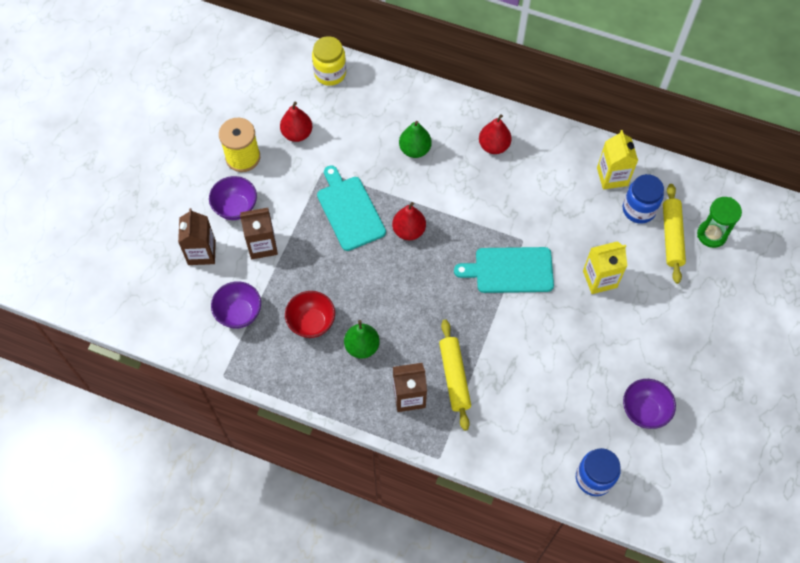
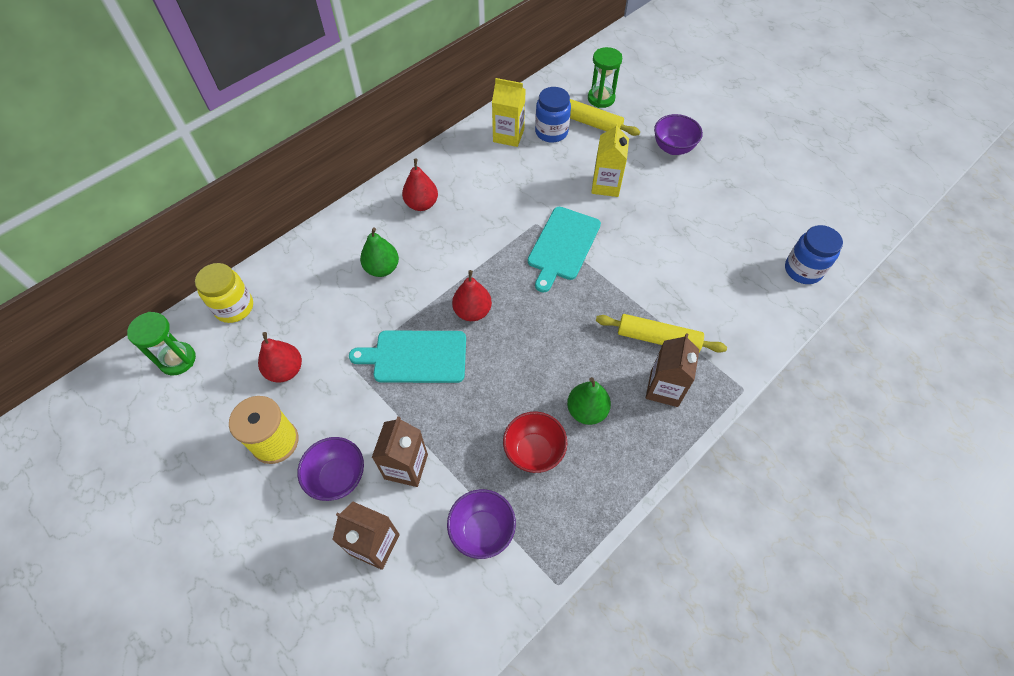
camera: 65 degrees left, 5 degrees down
purple bowl [623,379,676,429] -> purple bowl moved to [654,114,703,155]
none -> green hourglass [127,312,196,375]

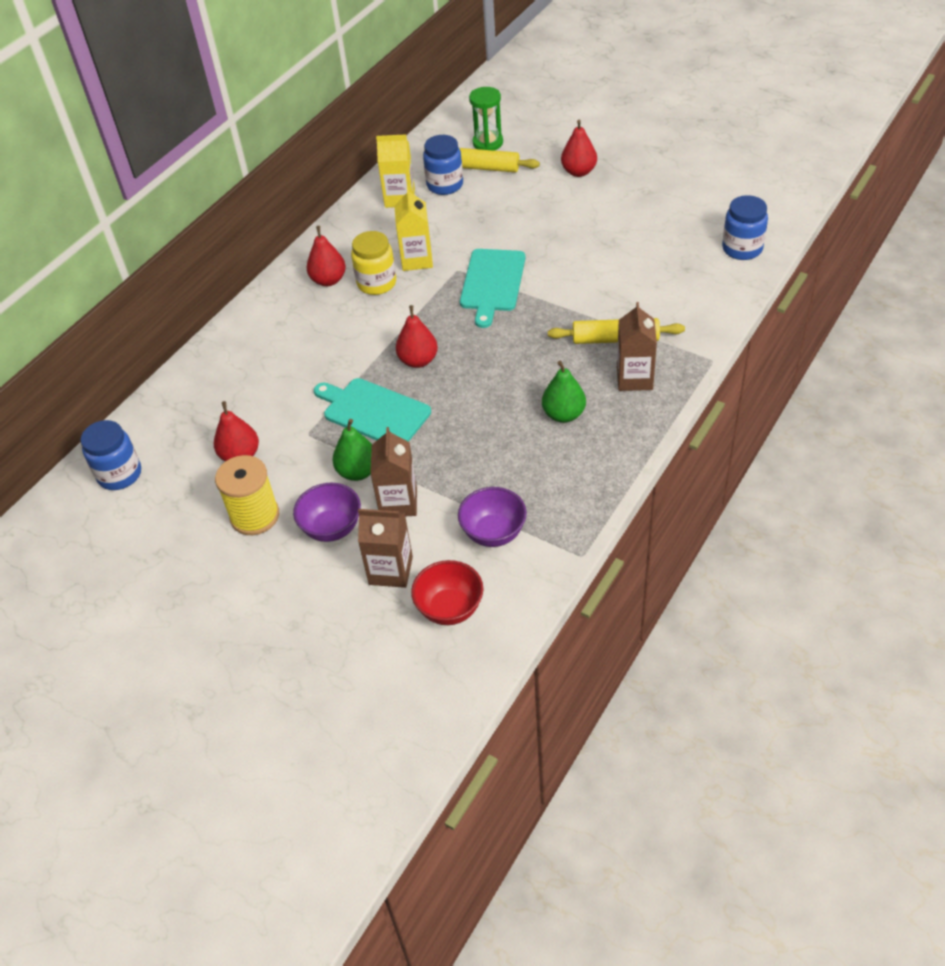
camera: 10 degrees left, 10 degrees down
green hourglass [127,312,196,375] -> blue jar [80,420,141,490]
yellow jar [195,263,253,323] -> yellow jar moved to [351,231,396,295]
turquoise cutting board [349,330,466,383] -> turquoise cutting board turned 45 degrees clockwise [314,378,431,442]
green pear [360,227,399,277] -> green pear moved to [332,419,372,481]
red bowl [503,412,567,473] -> red bowl moved to [411,560,483,625]
yellow carton [591,122,629,197] -> yellow carton moved to [395,187,433,271]
purple bowl [654,114,703,155] -> red pear [561,120,597,177]

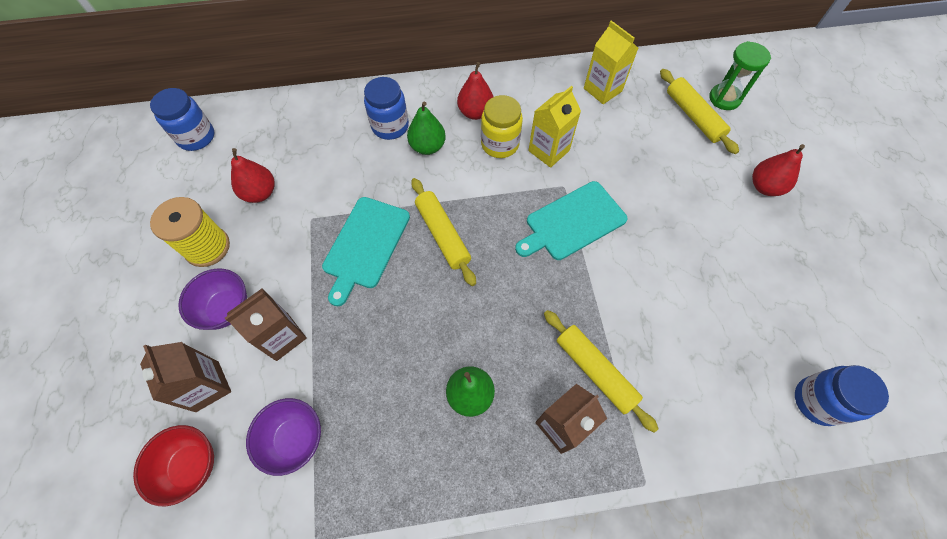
camera: 45 degrees right, 15 degrees up
turquoise cutting board [314,378,431,442] -> turquoise cutting board turned 150 degrees counterclockwise [322,197,410,306]
green pear [332,419,372,481] -> green pear moved to [407,101,446,155]
red pear [396,305,438,368] -> yellow rolling pin [411,178,476,286]
blue jar [423,135,463,195] -> blue jar moved to [364,77,409,140]

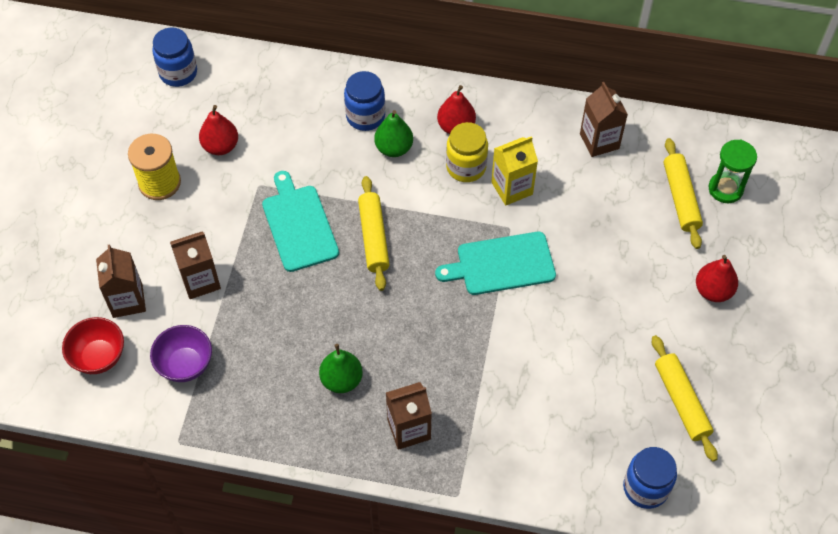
camera: 20 degrees right, 5 degrees down
purple bowl [178,268,247,330] -> none
turquoise cutting board [322,197,410,306] -> turquoise cutting board turned 120 degrees clockwise [262,171,339,272]
yellow rolling pin [544,310,659,433] -> yellow rolling pin moved to [652,335,718,462]
yellow carton [584,21,638,104] -> brown carton [580,82,628,157]

